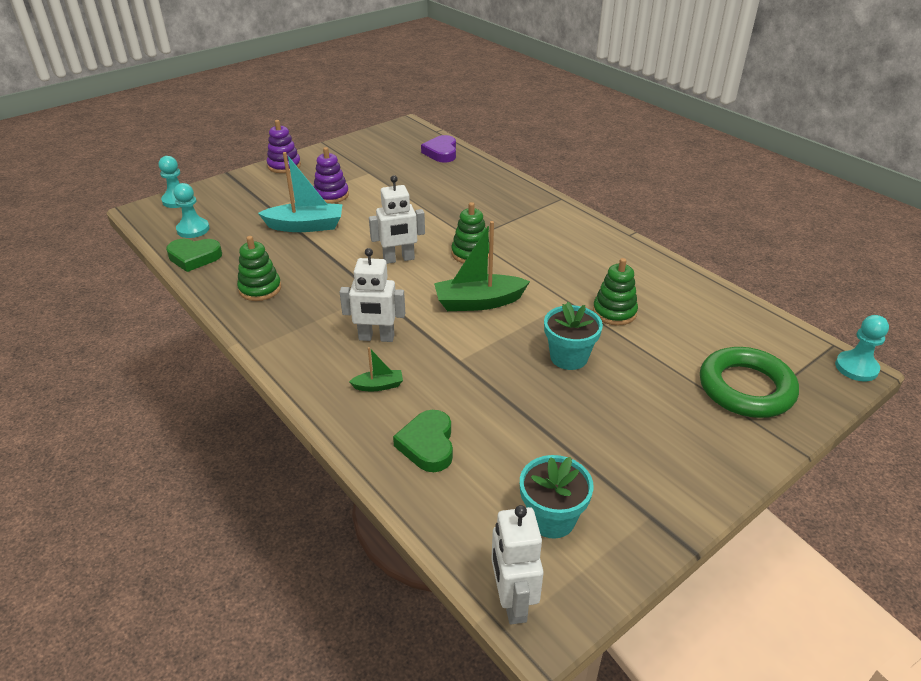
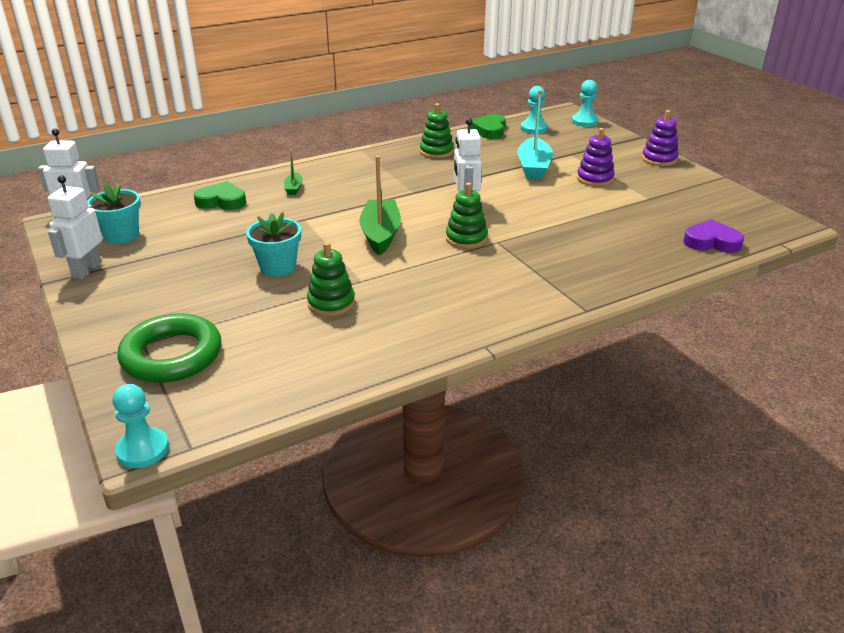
camera: 100 degrees right, 5 degrees down
white robot [340,248,405,342] -> white robot moved to [48,175,103,279]

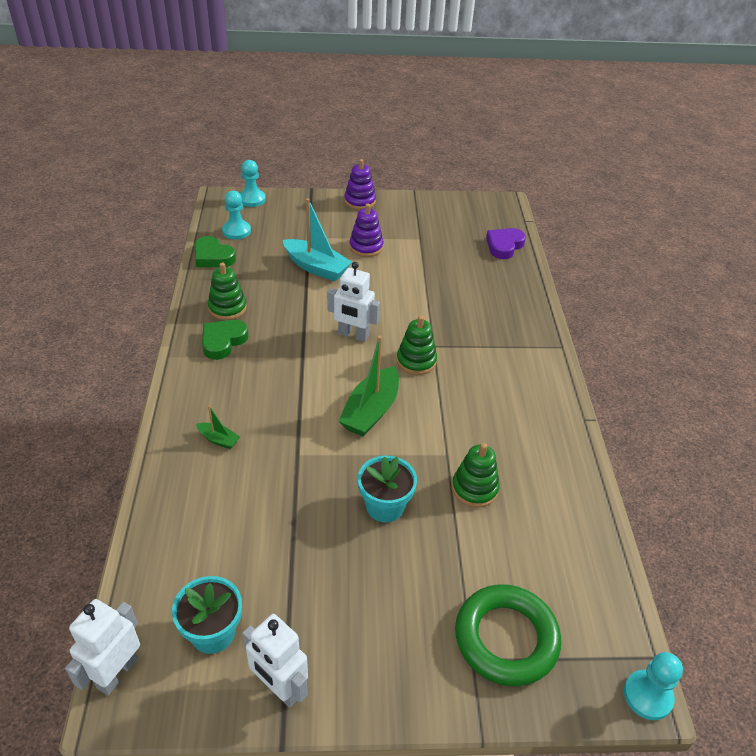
camera: 65 degrees left, 10 degrees up
green heart [193,181,246,210] -> green heart moved to [202,320,249,360]
green boat [359,156,401,255] -> green boat turned 90 degrees counterclockwise [338,336,399,436]

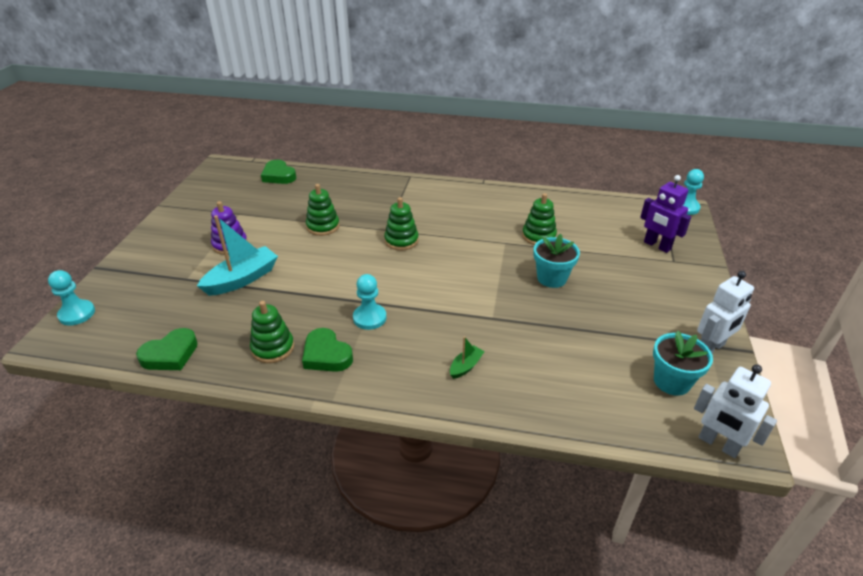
camera: 75 degrees left, 5 degrees down
turquoise pawn [222,191,251,240] -> turquoise pawn moved to [353,274,386,330]
white robot [327,262,380,342] -> none
green boat [338,336,399,436] -> none
purple stacking toy [344,159,376,210] -> none
green ring [455,584,561,686] -> purple robot [640,175,691,253]
purple heart [486,228,526,259] -> green heart [261,160,296,184]
none -> green stacking toy [306,184,340,236]

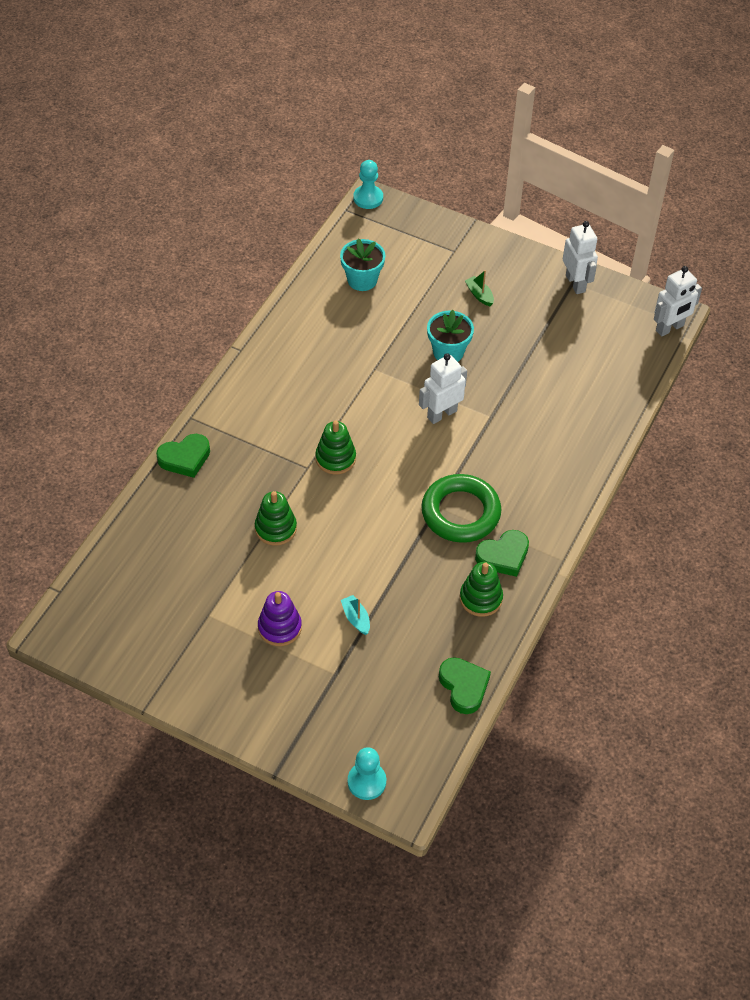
camera: 75 degrees left, 15 degrees up
turquoise boat [197,215,278,296] -> turquoise boat [341,595,370,635], size x0.49
green heart [261,160,296,184] -> green heart moved to [156,434,210,478]
turquoise pawn [353,274,386,330] -> green ring [421,474,502,543]
green boat [450,336,485,379] -> green boat moved to [465,270,494,306]
green stacking toy [522,193,557,245] -> none
purple robot [640,175,691,253] -> none
turquoise flower pot [653,331,713,396] -> turquoise flower pot moved to [340,238,385,291]
none -> white robot [419,354,467,424]

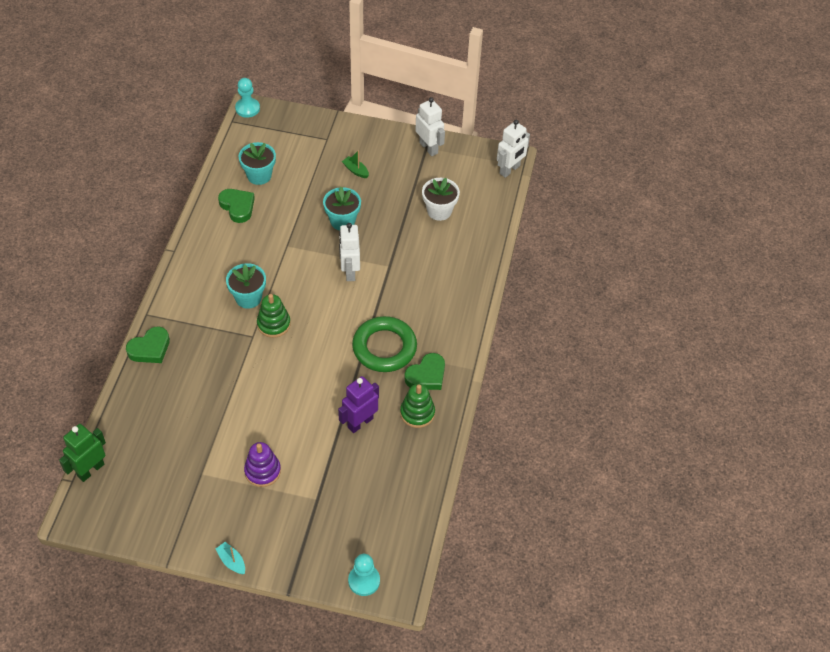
camera: 15 degrees left, 0 degrees up
green stacking toy [255,491,297,546] -> none
turquoise boat [341,595,370,635] -> turquoise boat moved to [216,542,245,574]
white robot [419,354,467,424] -> white robot turned 45 degrees counterclockwise [339,223,360,281]
green heart [439,657,491,714] -> green heart moved to [218,189,255,223]
none -> green robot [59,424,106,482]
none -> turquoise flower pot [226,263,266,309]
none -> purple robot [338,376,379,433]
none -> white flower pot [422,178,460,221]

